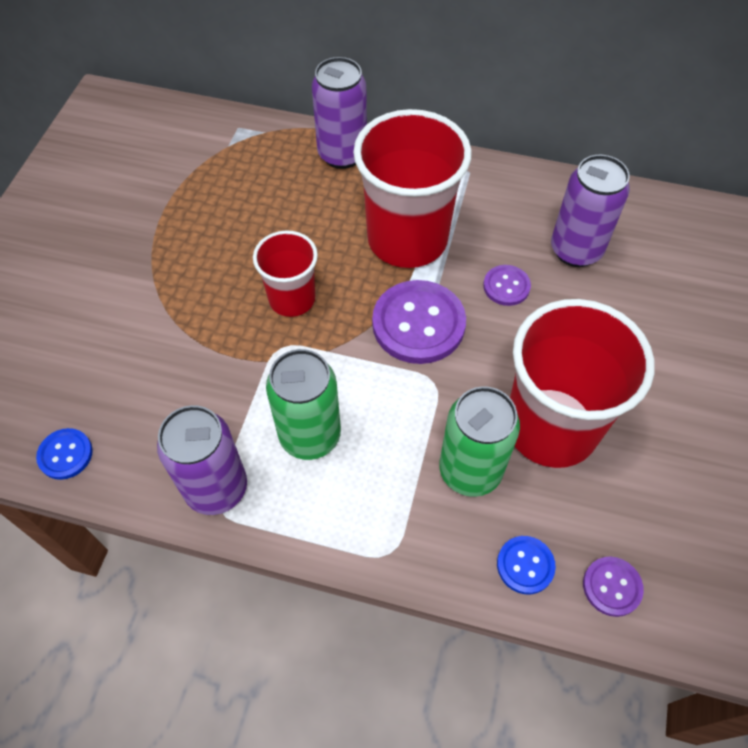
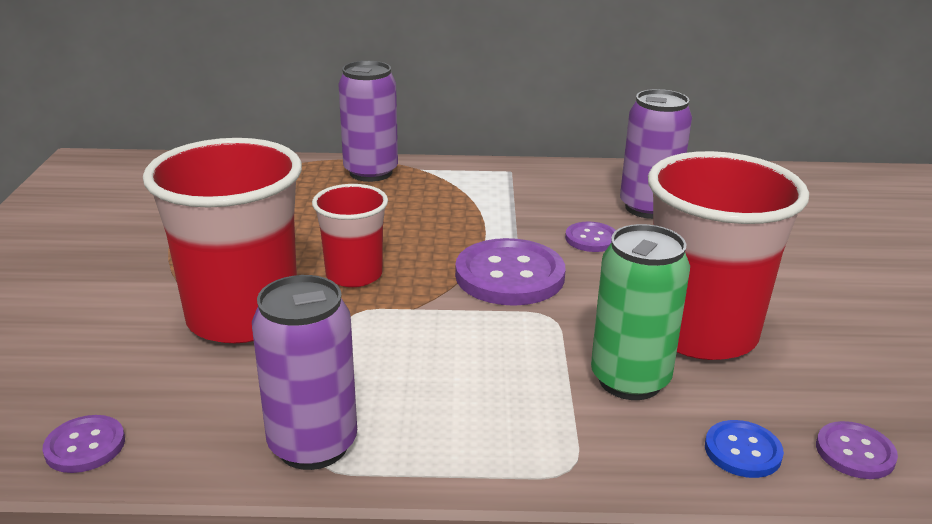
camera: 15 degrees left, 30 degrees down
blue button [36,428,93,480] -> purple button [43,415,125,473]
green can [266,349,341,460] -> none
red cup [353,109,472,268] -> red cup moved to [143,138,302,343]

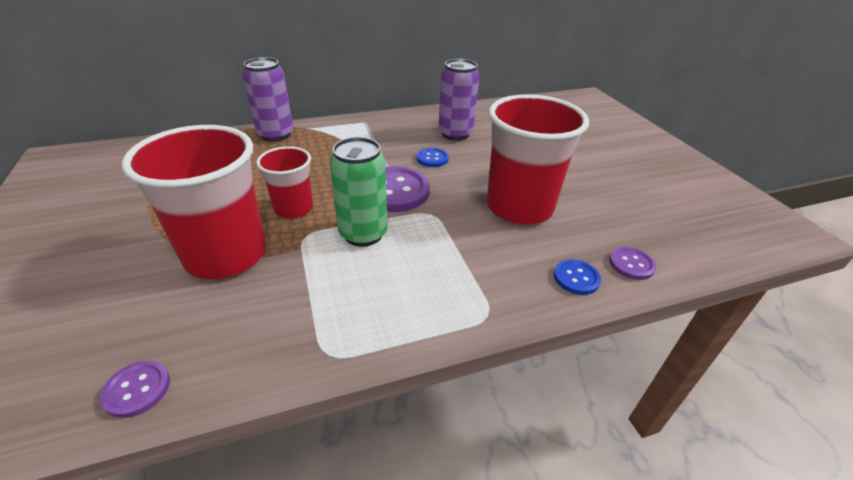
camera: 20 degrees left, 10 degrees up
purple can [252,275,357,470] -> none
purple button [565,221,616,252] -> blue button [417,148,449,167]
green can [591,224,690,400] -> green can moved to [330,137,388,247]

